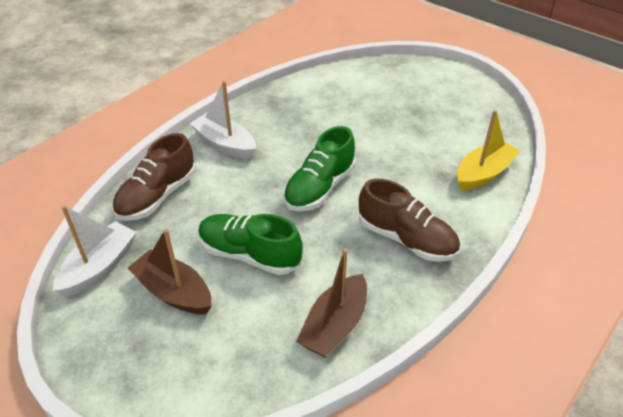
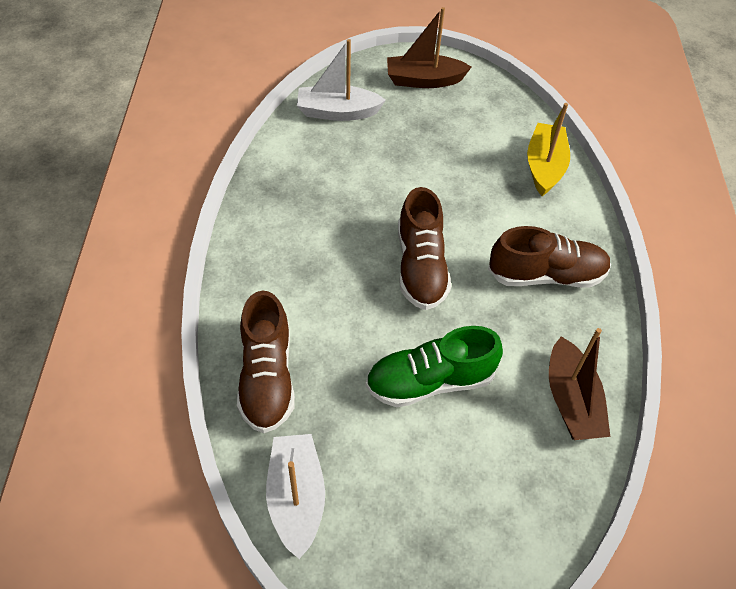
camera: 40 degrees left, 10 degrees up
brown boat [128,229,212,314] -> brown boat moved to [387,7,471,88]
white boat [190,81,256,159] -> white boat moved to [297,39,386,121]
green shoe [283,126,356,211] -> brown shoe [398,187,451,310]

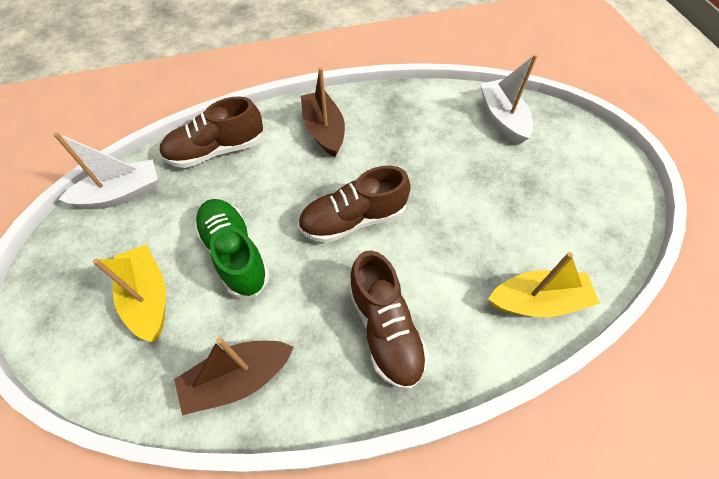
camera: 75 degrees right, 5 degrees up
brown boat [387,7,471,88] -> brown boat moved to [301,67,345,157]
none -> yellow boat [93,244,166,342]

